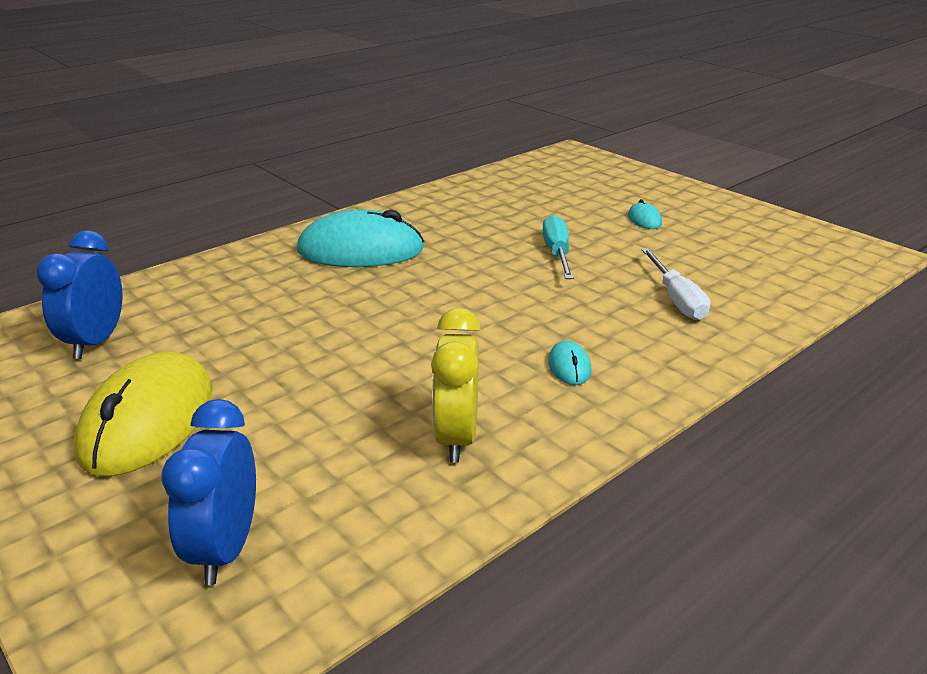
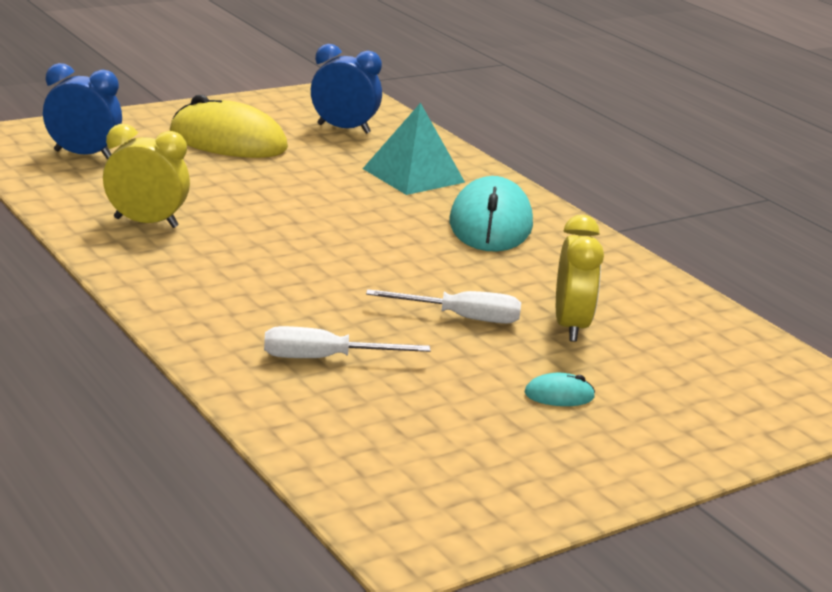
camera: 95 degrees right, 5 degrees down
turquoise screwdriver [543,215,574,279] -> white screwdriver [366,289,521,324]
turquoise mouse [548,341,591,385] -> none
none -> turquoise pyramid [363,103,465,195]
none -> yellow clock [556,215,604,342]

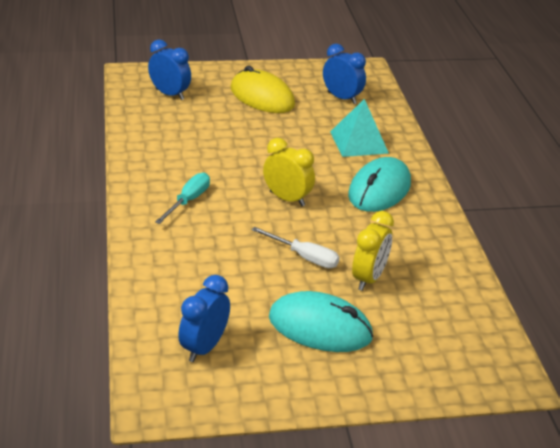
camera: 25 degrees right, 10 degrees up
yellow clock [103,124,190,228] -> yellow clock moved to [263,138,315,206]
white screwdriver [264,326,431,358] -> none
turquoise mouse [524,373,595,406] -> turquoise mouse [269,291,373,352], size x2.39
none -> turquoise screwdriver [155,173,210,224]
none -> blue clock [178,275,230,362]

